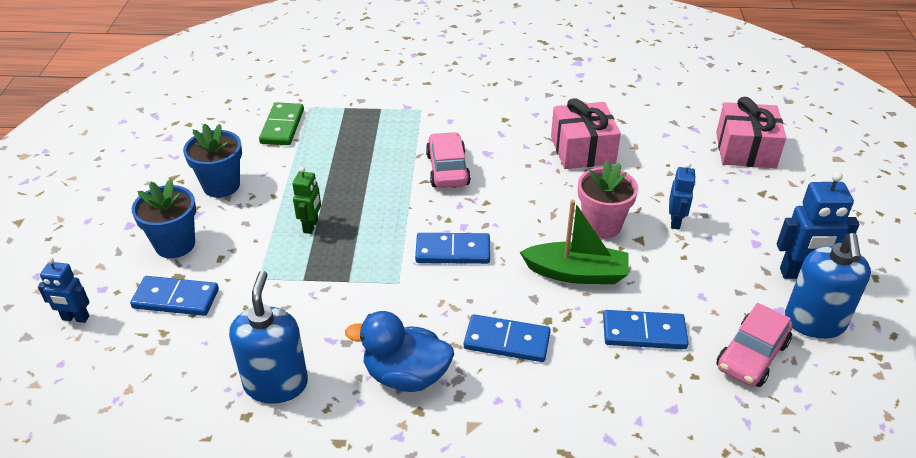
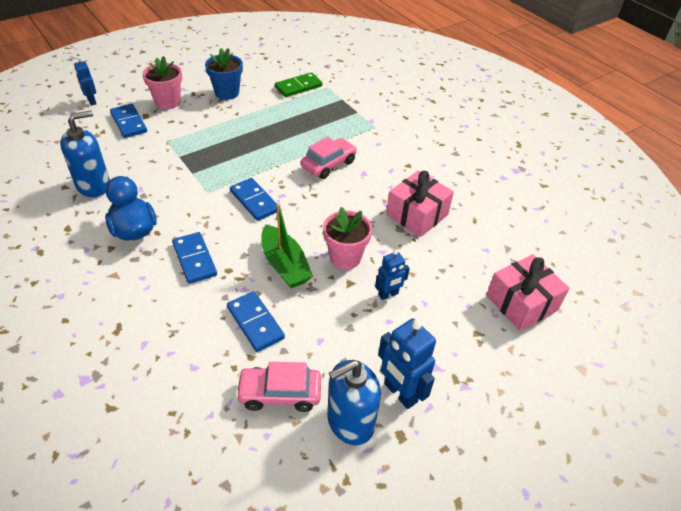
camera: 50 degrees right, 5 degrees up
blue flower pot [132,179,196,258] -> pink flower pot [142,56,182,109]
green robot [292,167,321,234] -> none

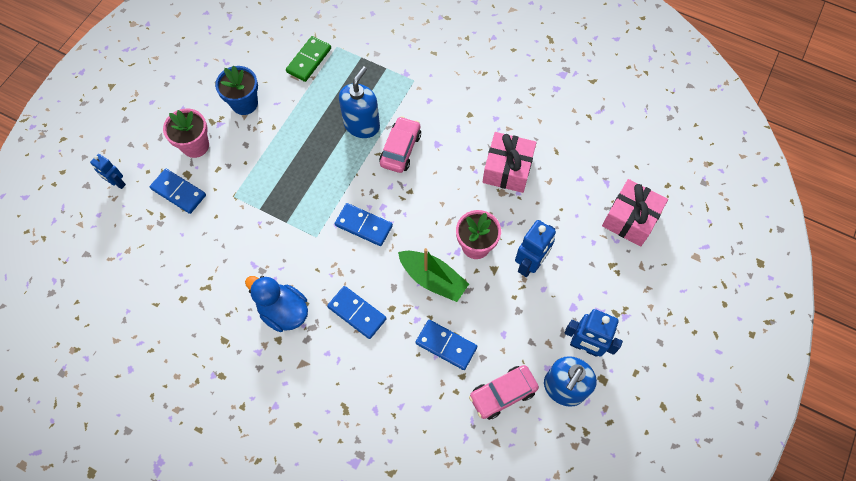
camera: 25 degrees left, 20 degrees up
blue soap dispenser [60,110,110,197] -> blue soap dispenser moved to [339,66,380,138]
blue robot [375,250,410,300] -> blue robot [515,220,556,277], size x1.63

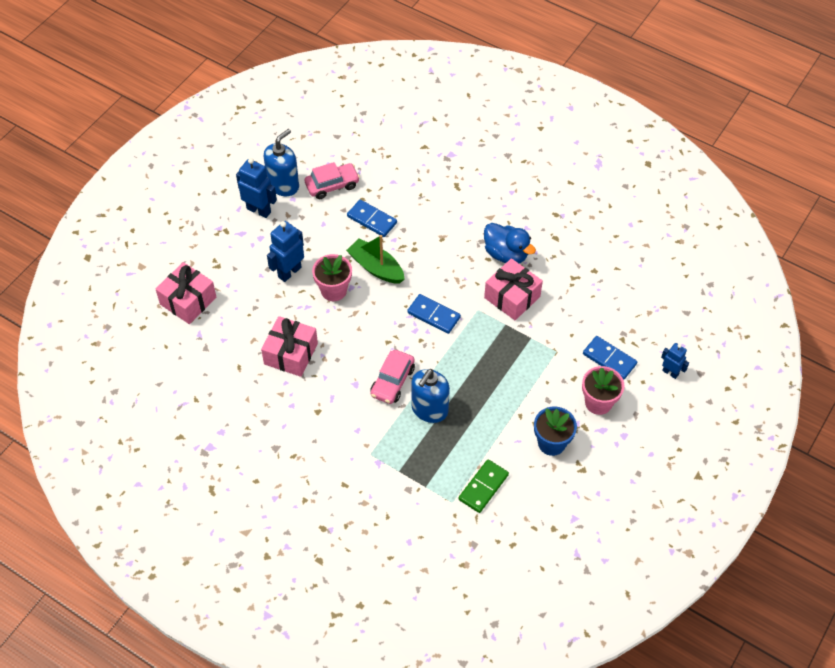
camera: 175 degrees left, 10 degrees down
blue domino [327,286,387,339] -> none
none -> pink gift [484,258,543,320]

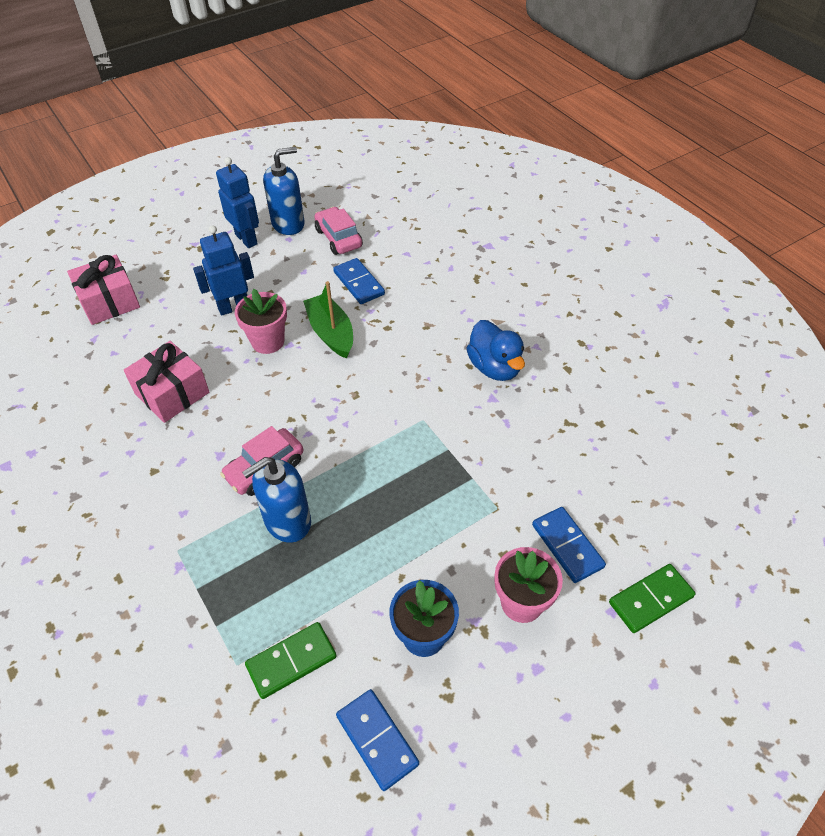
camera: 25 degrees right, 5 degrees down
pink car [305,162,360,199] -> pink car turned 120 degrees counterclockwise [314,207,363,255]
blue domino [407,294,461,334] -> blue domino moved to [336,689,419,791]
pink gift [484,258,543,320] -> none
blue robot [661,343,689,379] -> green domino [609,564,696,633]

